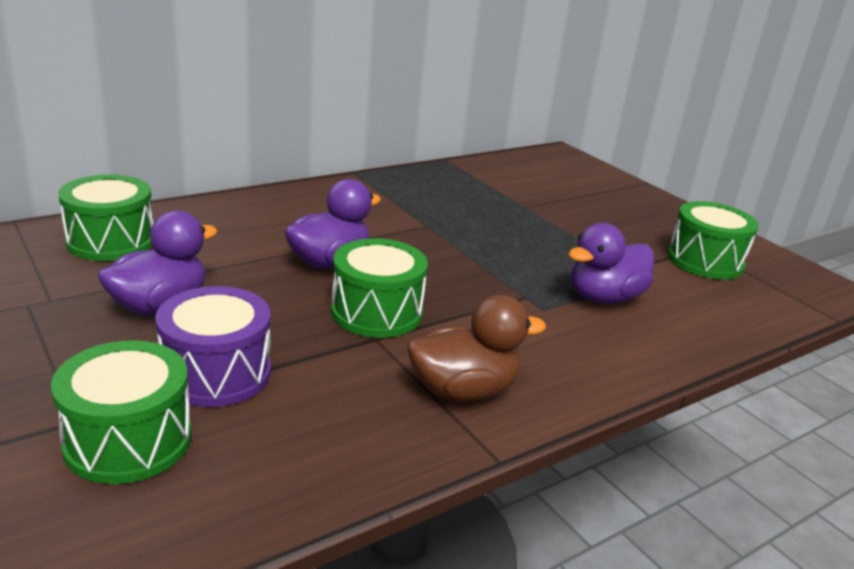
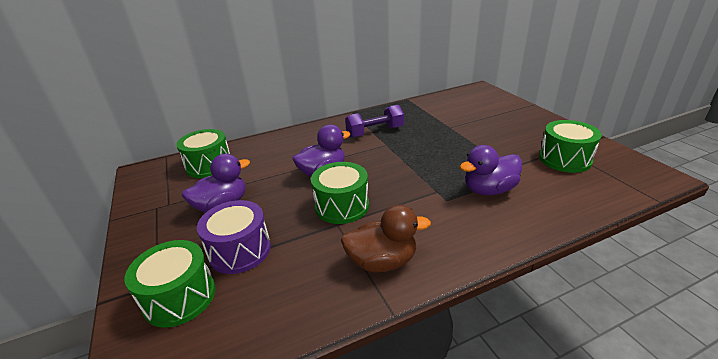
camera: 15 degrees right, 5 degrees up
none -> purple dumbbell [345,105,404,138]

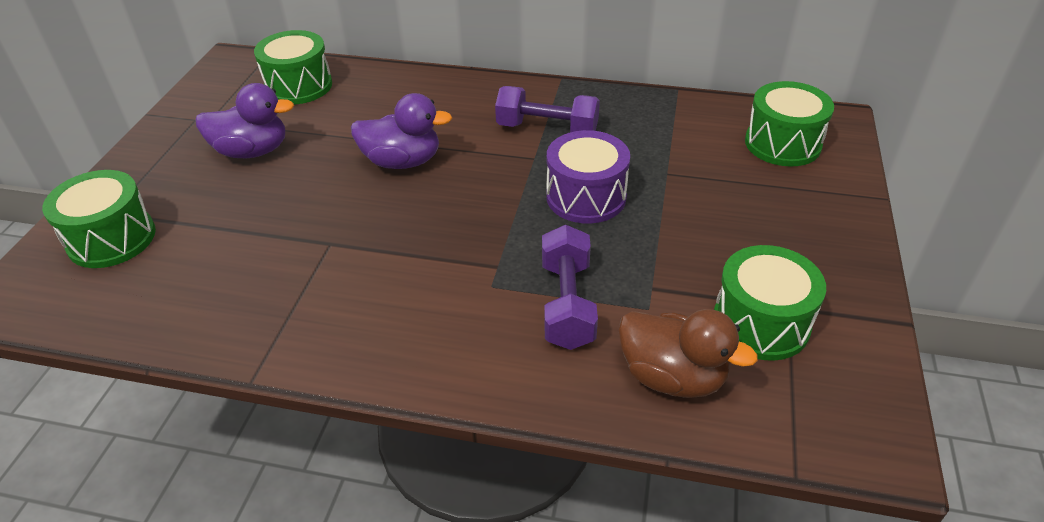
camera: 35 degrees right, 10 degrees up
purple drum [197,200,271,274] -> purple drum moved to [546,130,630,224]
green drum [311,162,369,224] -> green drum moved to [745,81,834,166]
brown duck [341,205,431,272] -> brown duck moved to [618,309,758,398]
purple duck [460,145,522,195] -> purple dumbbell [542,225,598,350]

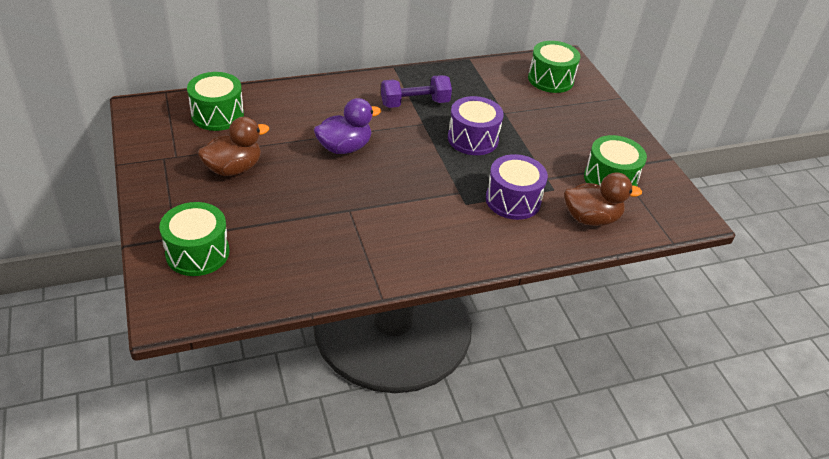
camera: 35 degrees left, 0 degrees up
purple duck [195,83,294,158] -> brown duck [198,117,269,176]
purple dumbbell [542,225,598,350] -> purple drum [486,154,548,220]

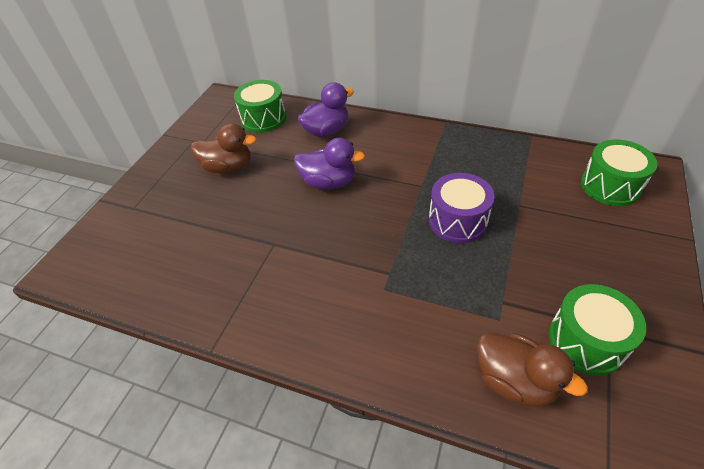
camera: 45 degrees right, 5 degrees up
green drum [159,202,229,276] -> none
purple dumbbell [381,75,452,108] -> none
purple drum [486,154,548,220] -> none
none -> purple duck [297,82,354,137]

